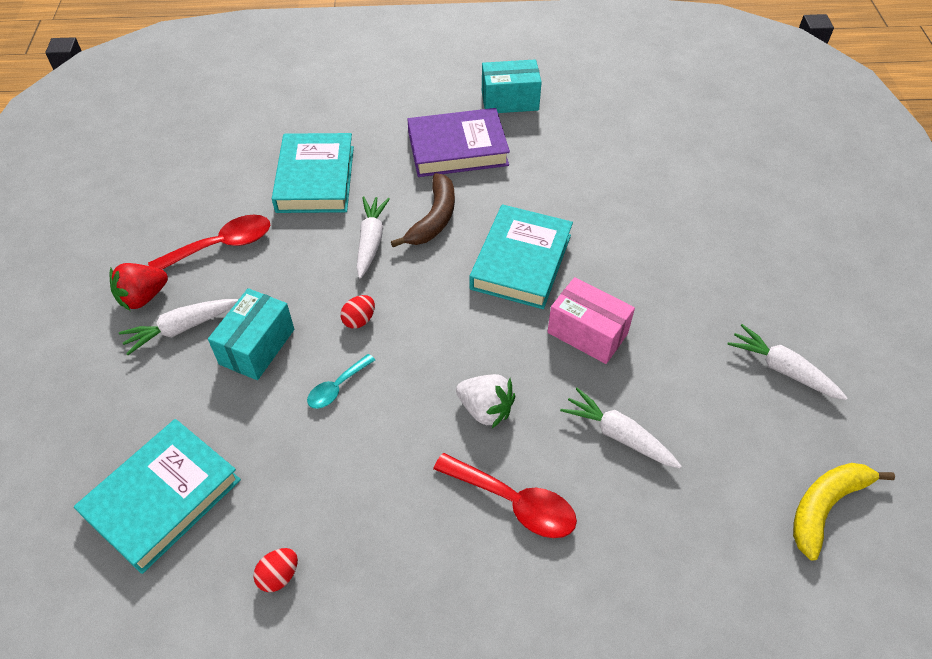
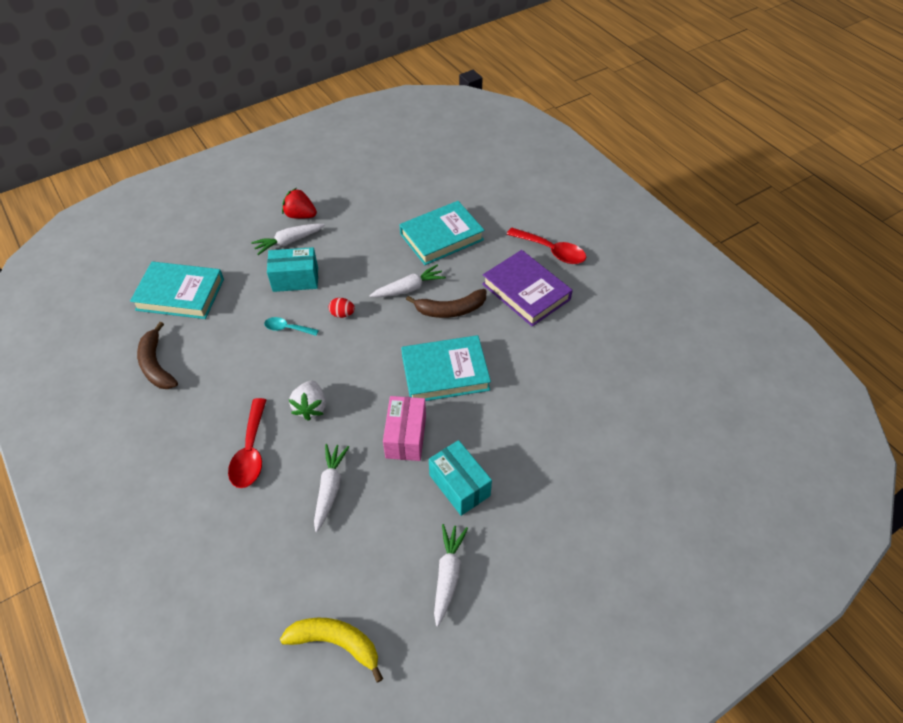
camera: 60 degrees right, 0 degrees up
white carrot [119,299,238,355] -> white carrot turned 60 degrees counterclockwise [251,224,325,255]
red spoon [148,215,270,270] -> red spoon moved to [507,227,586,264]
red egg [253,548,298,592] -> brown banana [137,322,178,389]
turquoise box [482,59,542,113] -> turquoise box moved to [429,440,492,516]

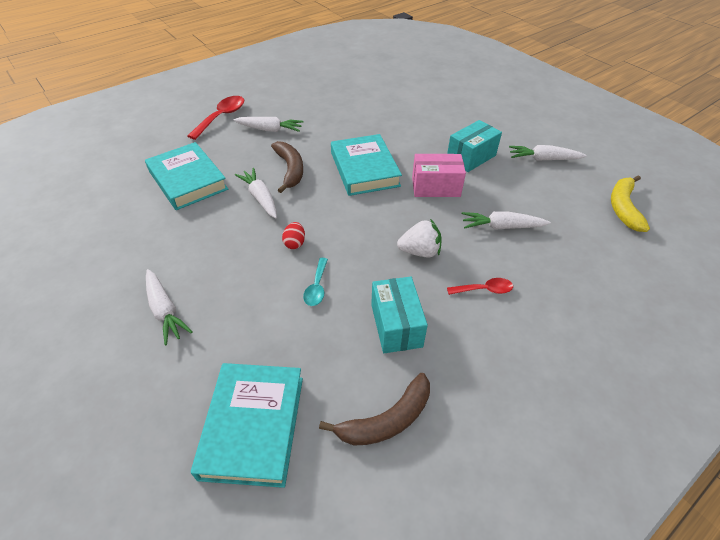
camera: 95 degrees left, 5 degrees down
red spoon [228,398,266,488] -> red spoon [447,278,513,295], size x0.59
turquoise box [267,247,318,292] -> turquoise box moved to [371,277,428,353]
red strawberry [282,188,317,219] -> none
purple book [482,250,573,327] -> white carrot [234,117,303,132]

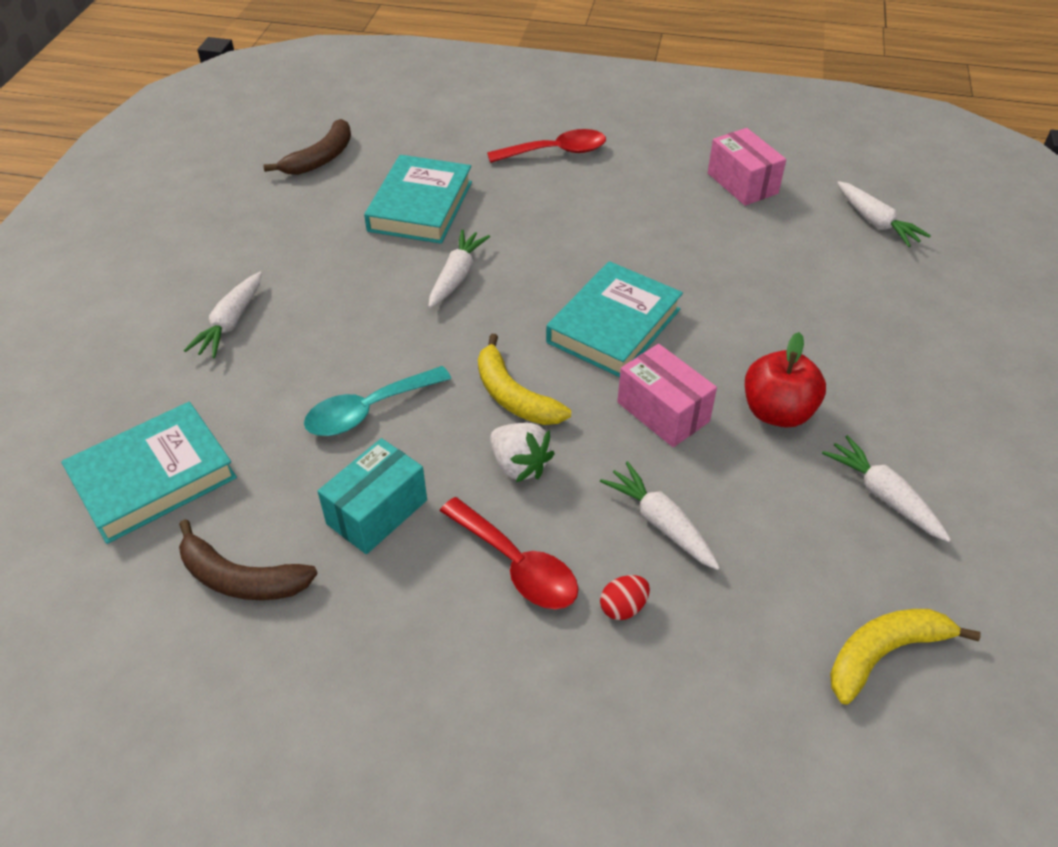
camera: 50 degrees right, 0 degrees up
white carrot [234,117,303,132] -> white carrot moved to [837,181,931,247]
brown banana [271,141,303,193] -> brown banana moved to [263,119,351,175]
red egg [282,222,305,249] -> red egg moved to [600,575,650,620]
turquoise spoon [303,258,328,306] -> turquoise spoon [304,366,451,436], size x1.69
turquoise box [447,120,502,172] -> red apple [745,332,826,427]
red spoon [447,278,513,295] -> red spoon [440,497,578,609], size x1.69
none -> yellow banana [478,334,571,425]
none -> pink box [708,128,786,206]

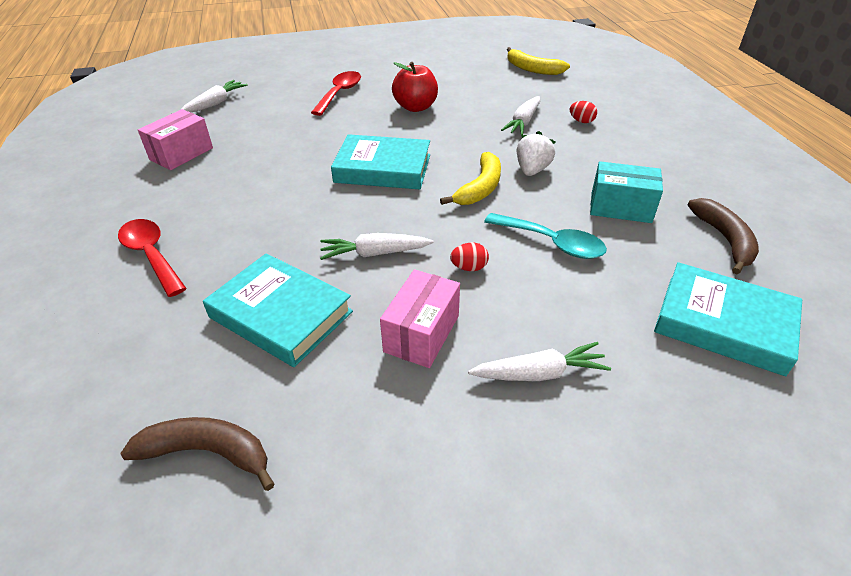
camera: 115 degrees left, 5 degrees down
turquoise book [364,155,472,244] -> turquoise book turned 45 degrees clockwise [203,253,353,367]
red spoon [440,497,578,609] -> red spoon moved to [311,71,361,116]
pink box [617,344,717,447] -> pink box moved to [380,269,460,368]
white carrot [822,435,951,542] -> none
none -> red egg [450,243,489,271]

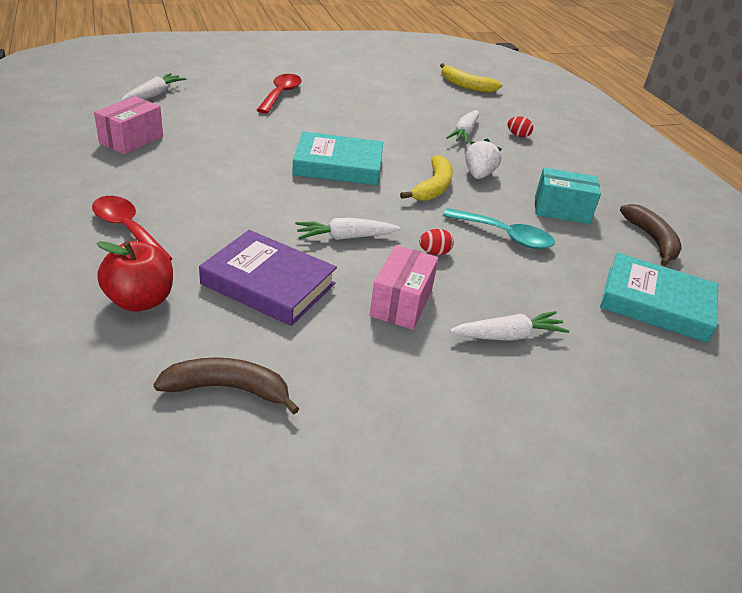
camera: 10 degrees left, 5 degrees down
turquoise book [203,253,353,367] -> purple book [199,230,337,326]
red apple [392,62,438,112] -> red apple moved to [96,241,173,312]

